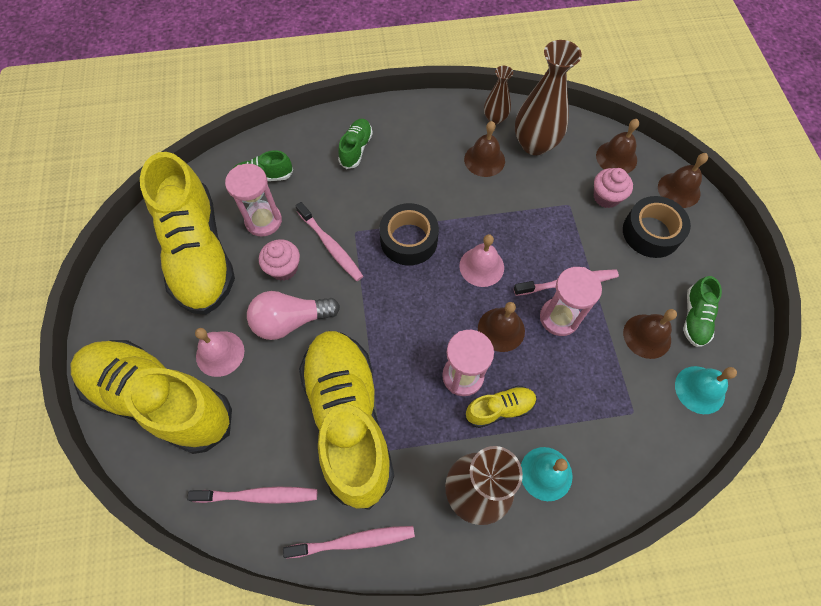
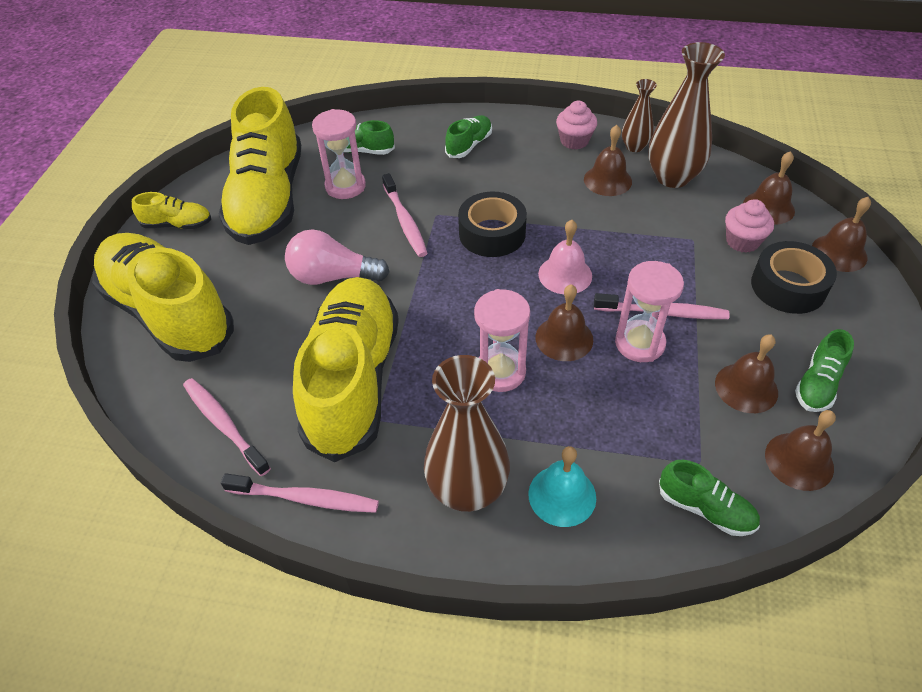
camera: 20 degrees right, 15 degrees down
pink toothbrush [187,487,317,504] -> pink toothbrush turned 150 degrees counterclockwise [183,378,271,476]
pink bell [195,328,244,377] -> none
pink cupcake [259,239,300,281] -> pink cupcake moved to [556,101,597,150]
yellow shoe [466,386,537,428] -> yellow shoe moved to [132,192,211,229]
turquoise bell [675,366,737,414] -> brown bell [765,410,836,491]
none -> green shoe [659,460,760,536]

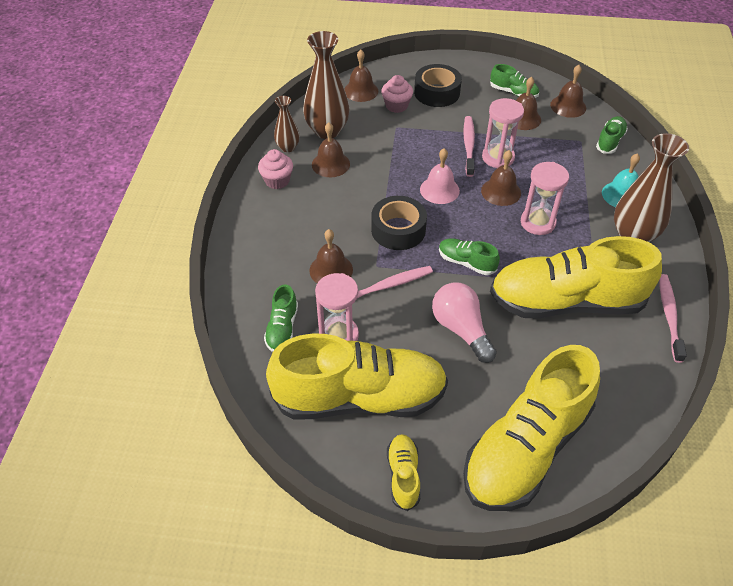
camera: 95 degrees left, 0 degrees up
pink toothbrush [183,378,271,476] -> none
pink light bulb [285,230,389,285] -> pink light bulb turned 150 degrees clockwise [432,282,497,363]
green shoe [445,115,492,158] -> green shoe moved to [439,238,500,275]
brown bell [812,197,871,272] -> brown bell moved to [309,229,353,283]

